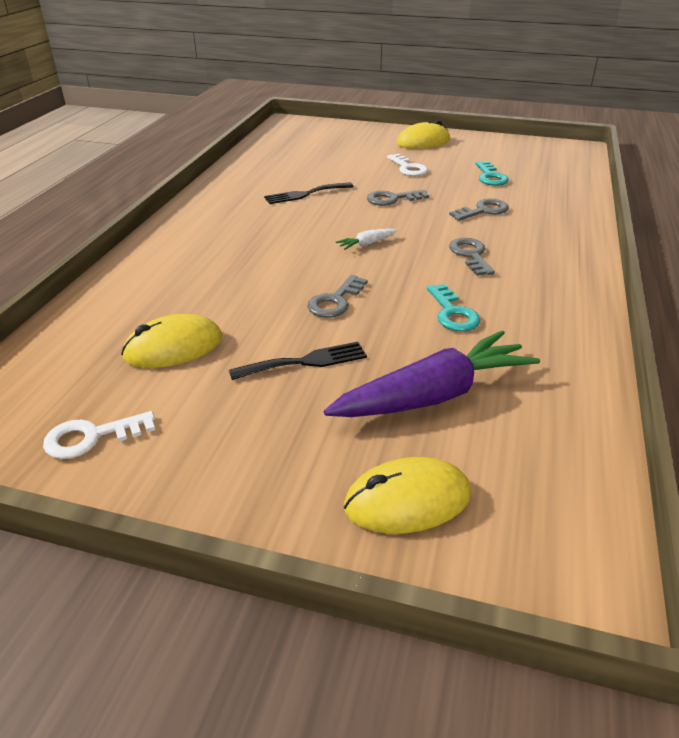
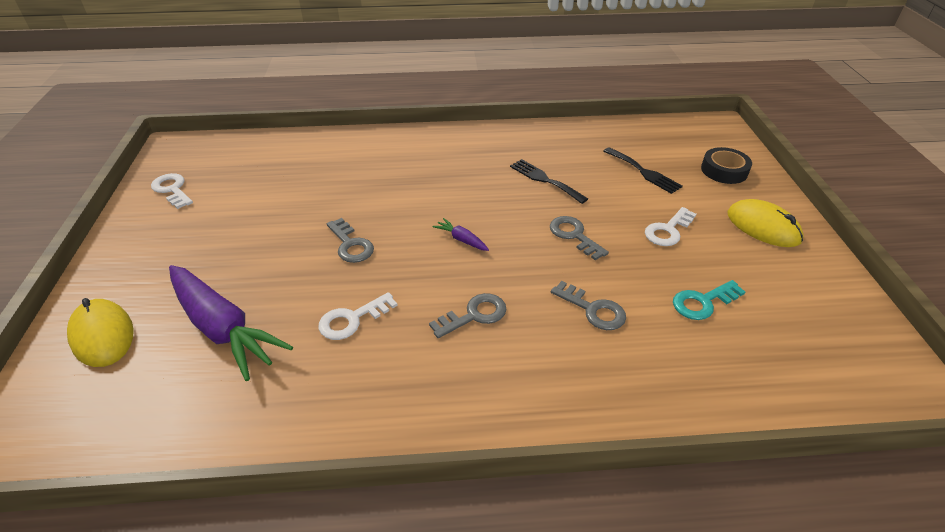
camera: 70 degrees right, 5 degrees up
yellow mouse [121,314,222,368] -> none
black fork [229,342,367,380] -> black fork moved to [603,147,683,194]
grey key [307,275,367,318] -> grey key turned 135 degrees counterclockwise [327,218,374,263]
white carrot [336,229,397,250] -> purple carrot [432,218,489,251]
turquoise key [427,284,481,332] -> white key [319,292,398,340]
none -> black tape [701,147,752,184]

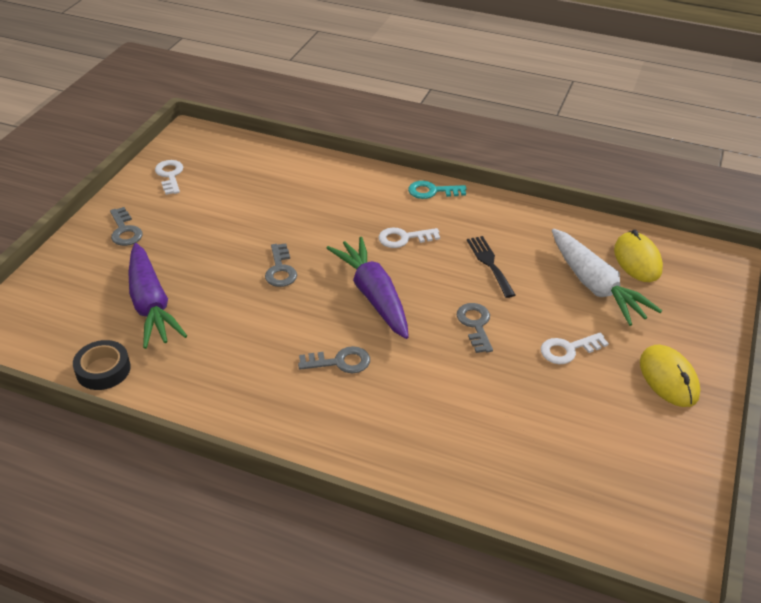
camera: 25 degrees right, 0 degrees up
yellow mouse [67,298,134,367] -> yellow mouse moved to [614,230,663,282]
white key [319,292,398,340] -> white key moved to [378,227,440,248]
purple carrot [432,218,489,251] -> purple carrot [327,237,409,339], size x2.44
grey key [551,281,626,330] -> grey key moved to [110,207,143,246]
black fork [603,147,683,194] -> white carrot [552,229,662,326]
turquoise key [673,280,745,320] -> turquoise key moved to [408,181,467,199]
black tape [701,147,752,184] -> black tape moved to [73,340,131,390]

